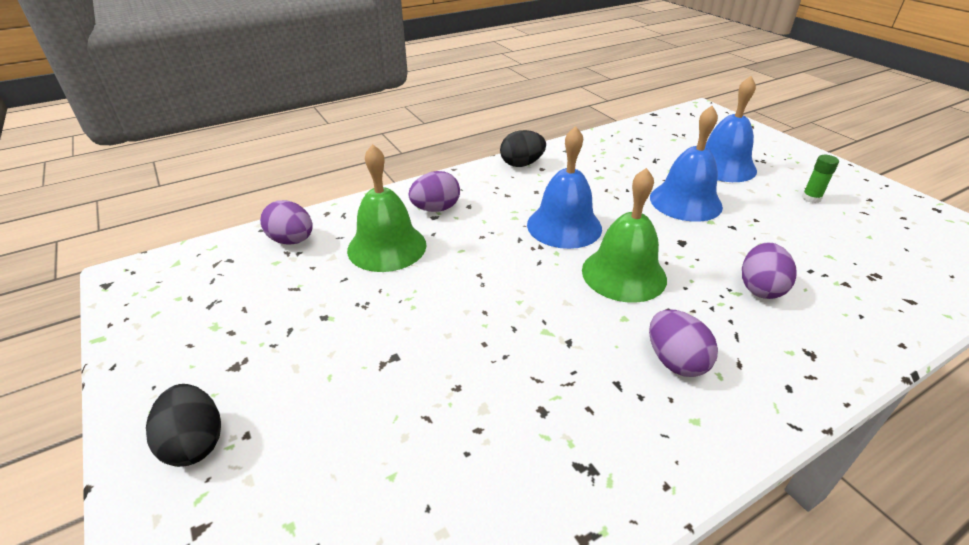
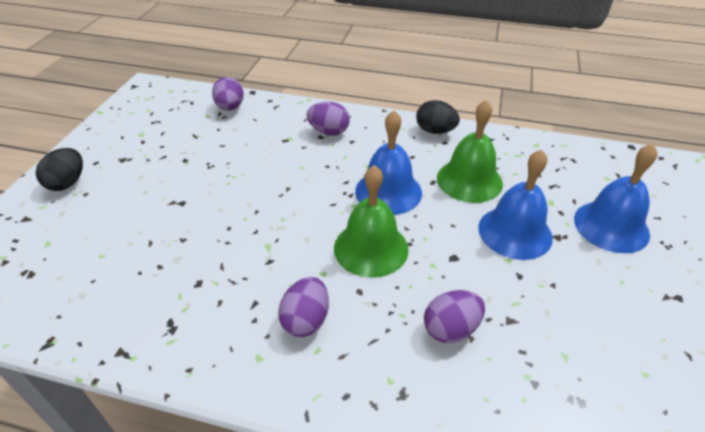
camera: 45 degrees right, 5 degrees up
green bell [347,144,427,272] -> green bell moved to [437,100,503,203]
green glue stick [802,155,839,203] -> none

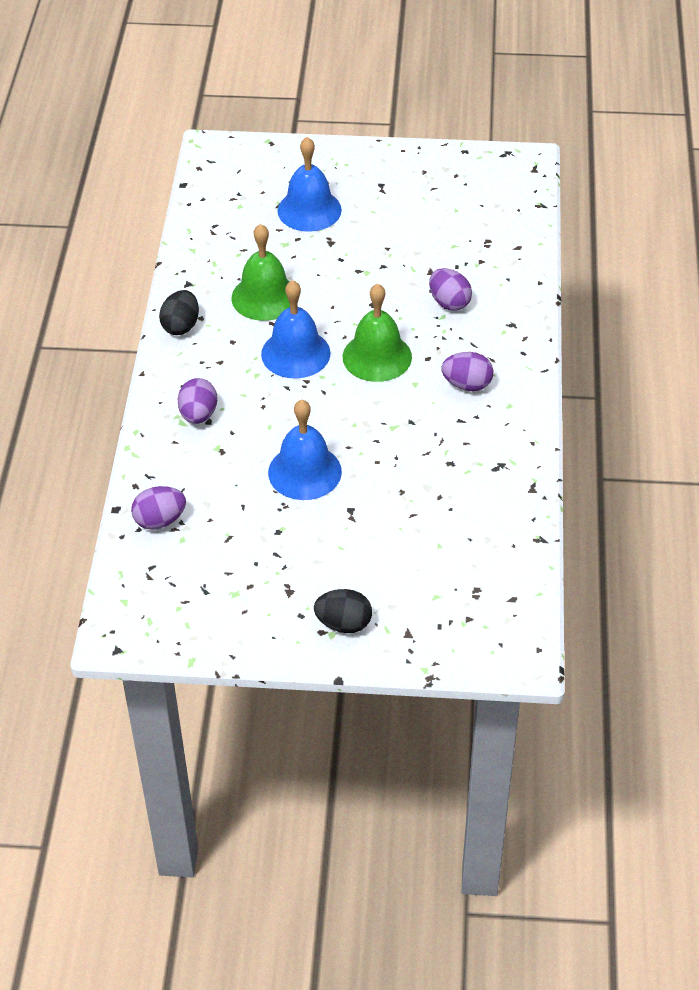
camera: 100 degrees left, 5 degrees up
blue bell [478,149,553,260] -> blue bell moved to [268,400,342,500]

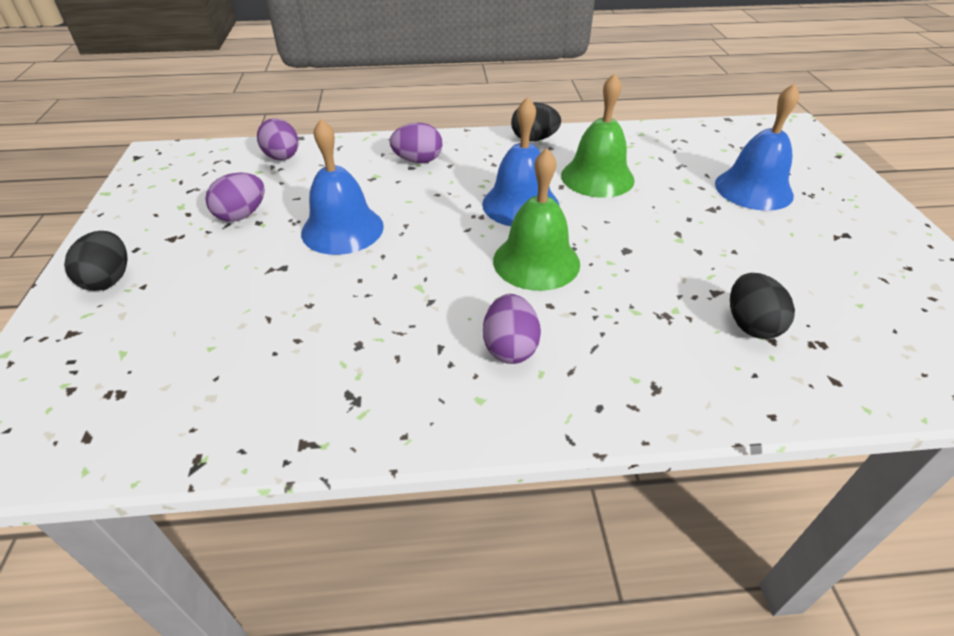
camera: 80 degrees right, 5 degrees down
purple egg [429,268,472,311] -> purple egg moved to [205,172,265,222]
none -> black egg [730,273,795,339]

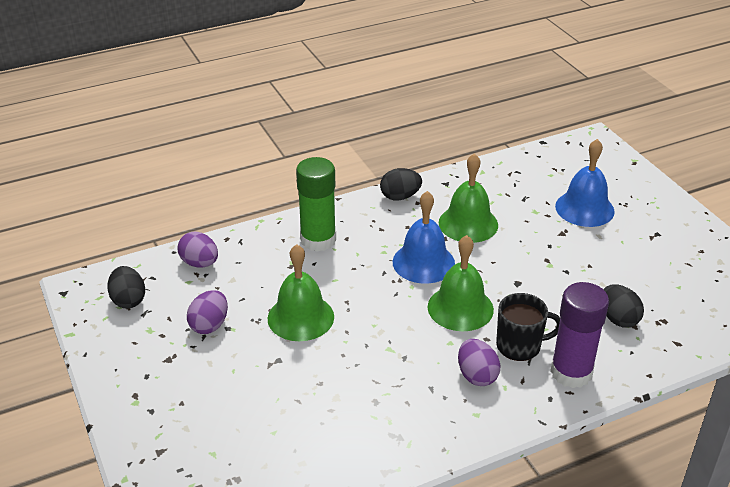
camera: 20 degrees left, 5 degrees down
black egg [64,231,128,291] -> black egg moved to [107,266,145,308]
blue bell [301,119,384,255] -> green bell [268,244,334,341]
purple egg [390,122,442,163] -> green glue stick [296,157,336,252]
none -> black mug [496,293,560,361]
none -> purple glue stick [550,282,609,388]

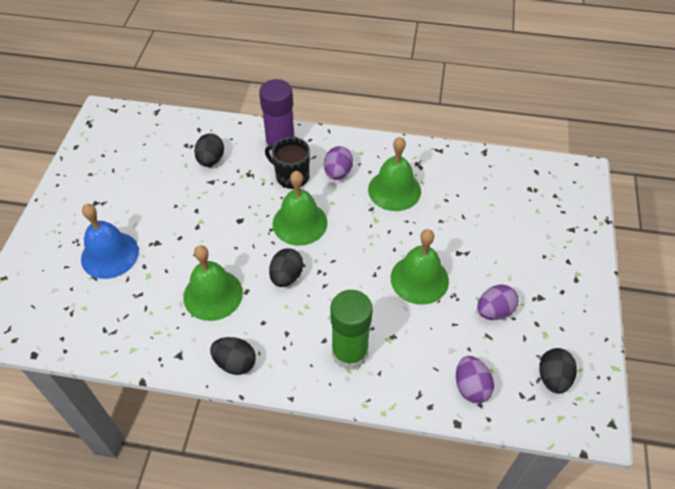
camera: 145 degrees left, 15 degrees up
blue bell [393,191,455,284] -> black egg [269,248,303,287]
none -> green bell [368,137,421,211]

